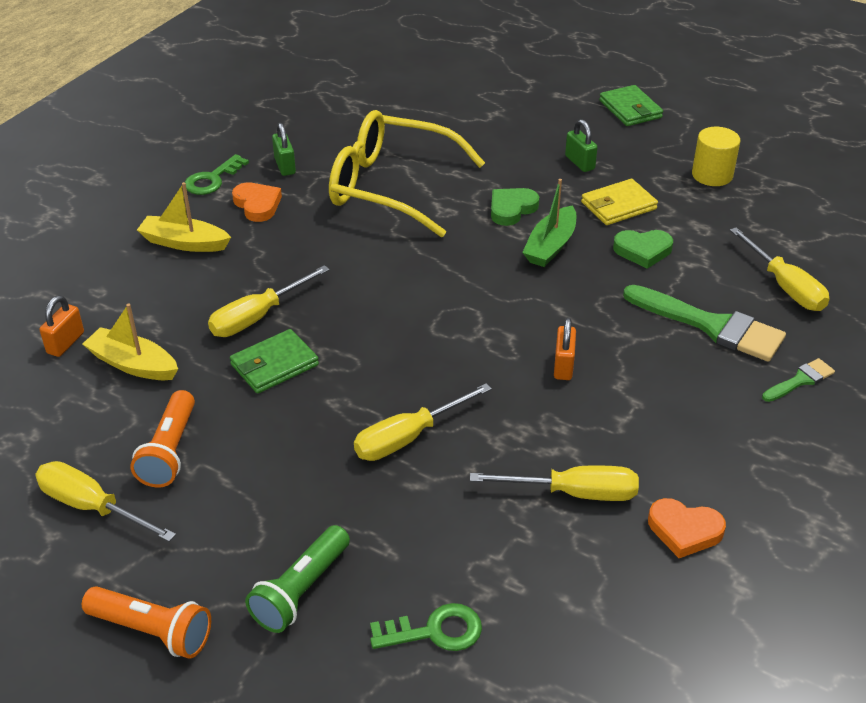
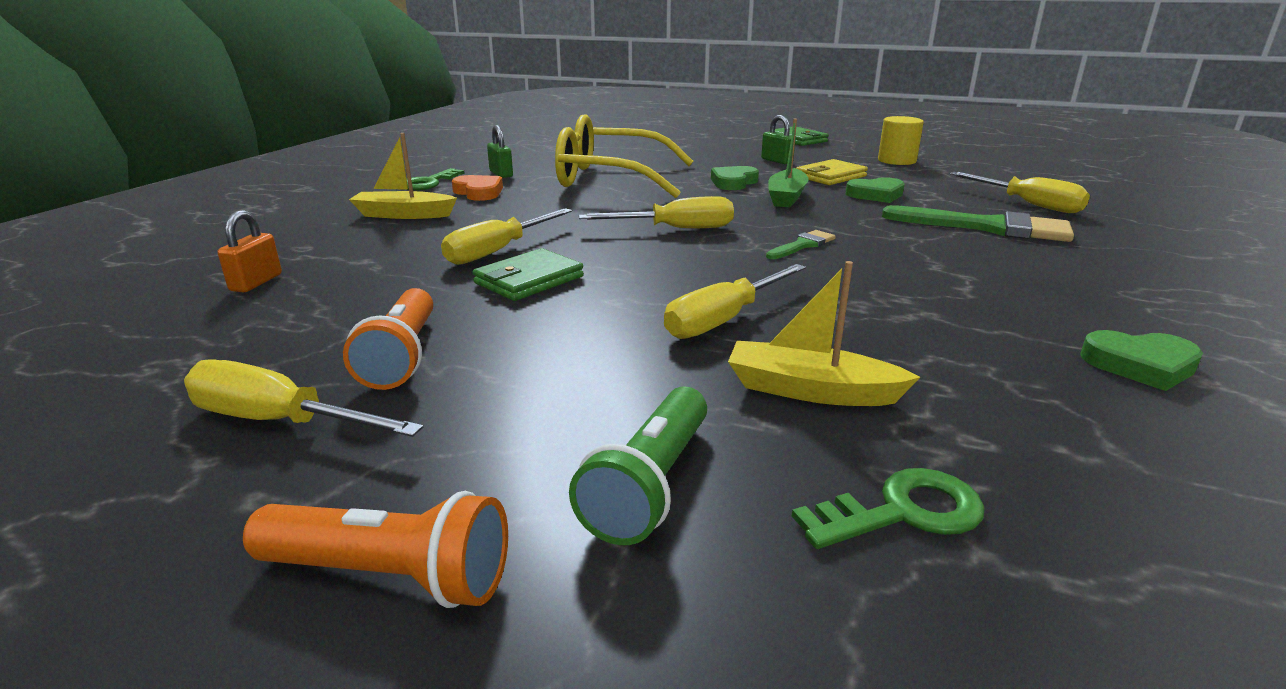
camera: 10 degrees left, 15 degrees down
yellow boat [82,304,178,380] -> yellow boat moved to [728,261,920,406]
yellow screwdriver [470,466,639,501] -> yellow screwdriver moved to [579,196,734,228]
orange padlock [554,317,576,380] -> none
orange heart [648,498,726,558] -> green heart [1080,330,1203,391]
green brush [762,358,835,402] -> green brush moved to [766,230,836,259]

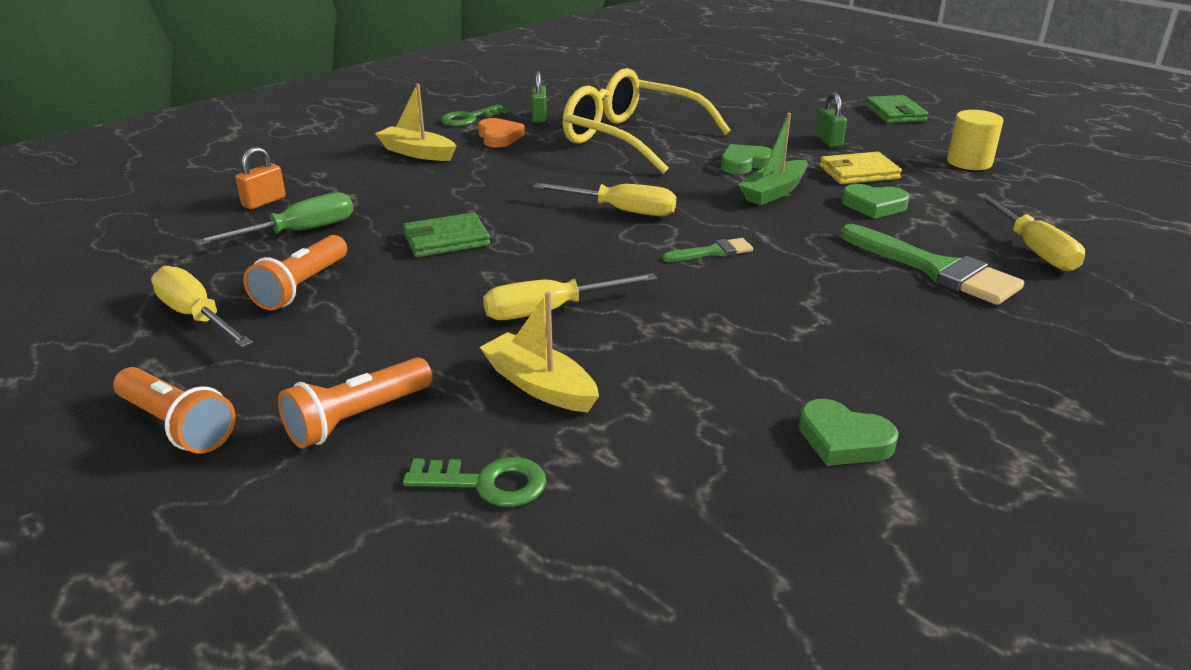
camera: 25 degrees right, 5 degrees up
yellow screwdriver [441,208,572,265] -> none
green flashlight [569,386,707,545] -> orange flashlight [278,357,433,448]
none -> green screwdriver [194,192,354,246]

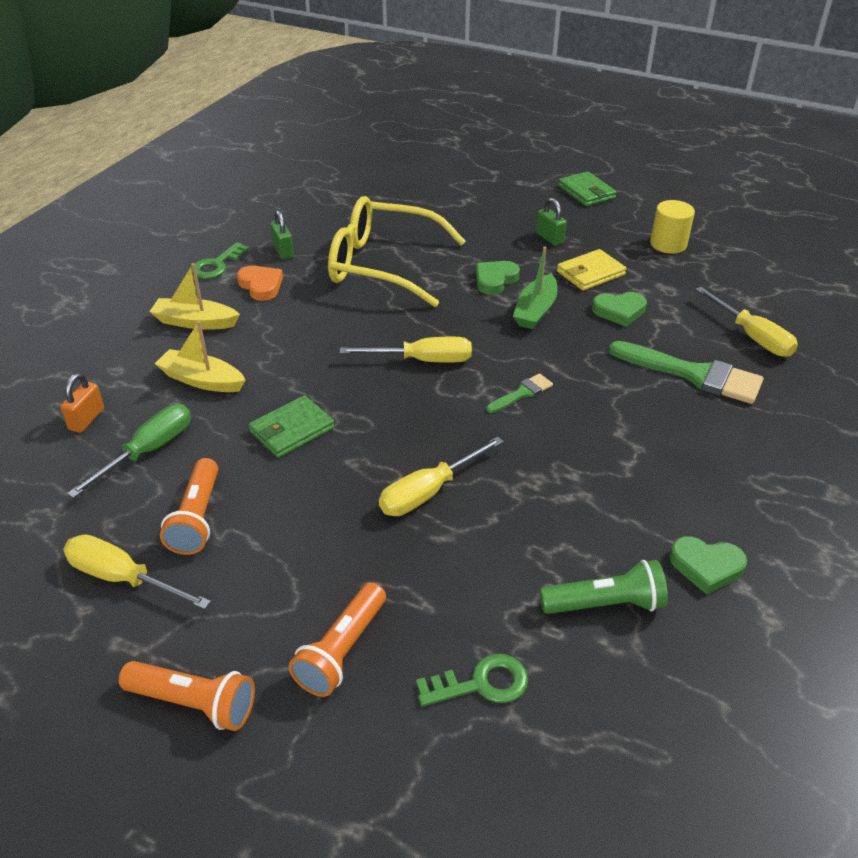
camera: 20 degrees left, 10 degrees up
yellow boat [480,292,599,412] -> yellow boat moved to [155,321,245,392]
none -> green flashlight [540,560,668,614]

